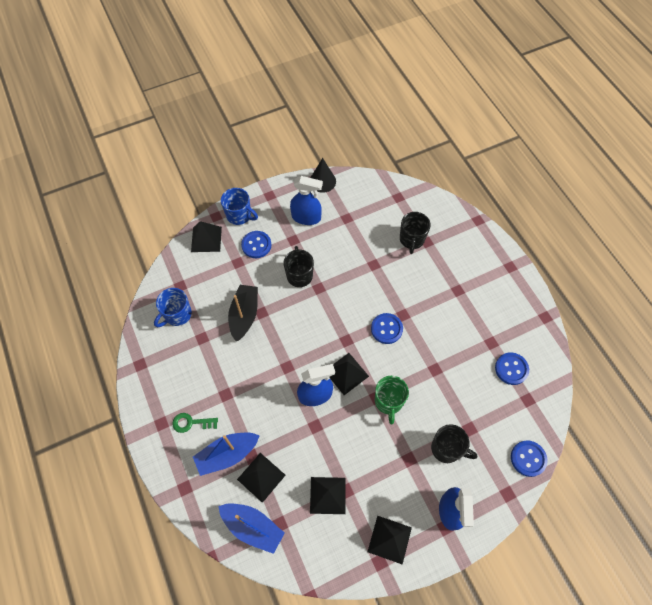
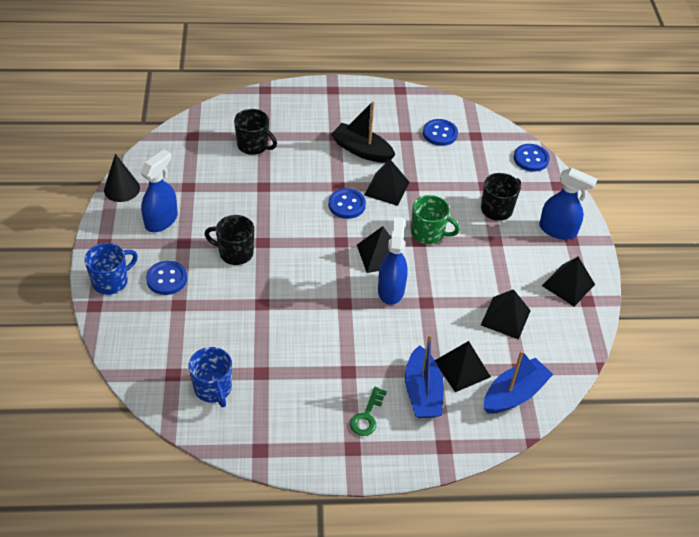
camera: 70 degrees left, 15 degrees down
black pyramid [191,221,222,252] -> black pyramid moved to [364,159,410,206]
black boat [228,285,258,341] -> black boat moved to [331,101,395,163]

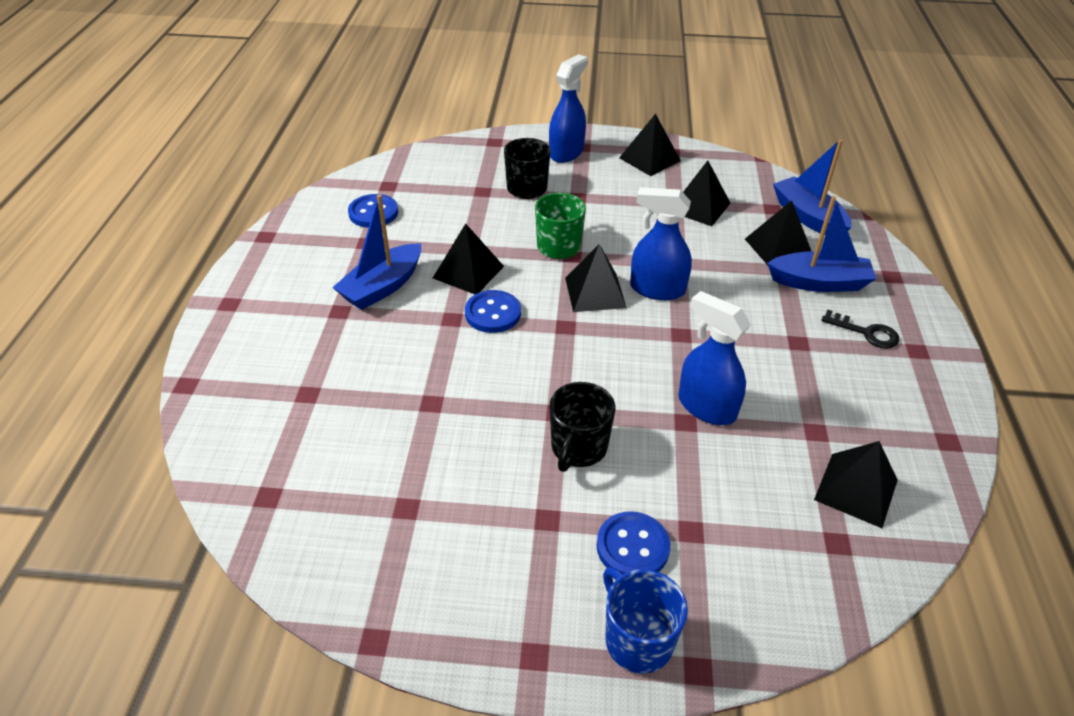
camera: 80 degrees left, 5 degrees down
black cone [104,154,140,202] -> none
blue spray bottle [140,149,178,232] -> blue spray bottle moved to [678,291,751,425]
blue mug [189,347,232,407] -> black pyramid [814,441,898,528]
black mug [234,109,277,155] -> none
black boat [331,101,395,163] -> blue boat [332,194,421,310]
green key [350,387,387,436] -> black key [821,309,899,348]
blue button [514,144,550,172] -> none

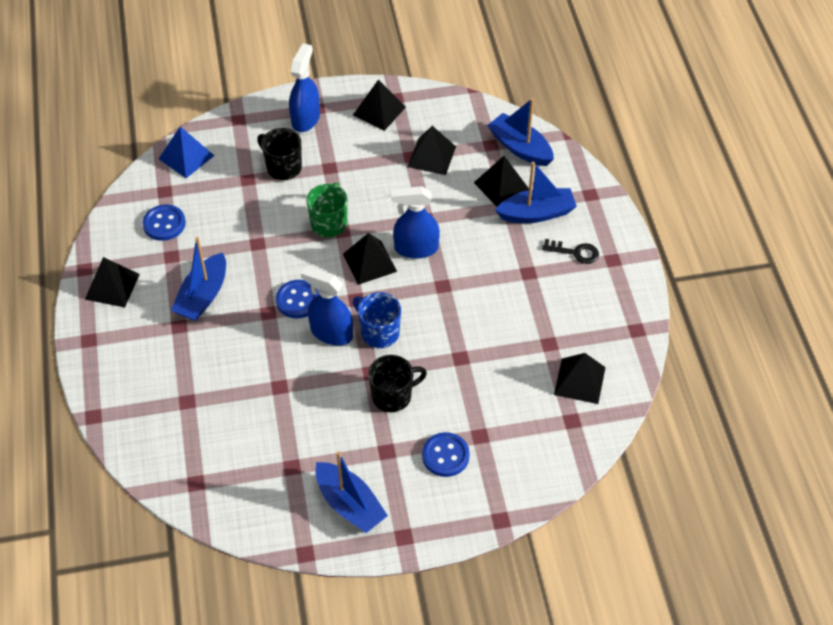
camera: 15 degrees left, 10 degrees up
black pyramid [433,223,504,294] -> black pyramid moved to [85,257,140,308]
black mug [550,382,615,472] -> black mug turned 120 degrees counterclockwise [368,355,427,412]
blue mug [603,567,688,674] -> blue mug moved to [353,292,401,348]
blue spray bottle [678,291,751,425] -> blue spray bottle moved to [301,266,353,346]
none -> blue pyramid [159,126,214,178]
none -> blue boat [315,451,388,533]

